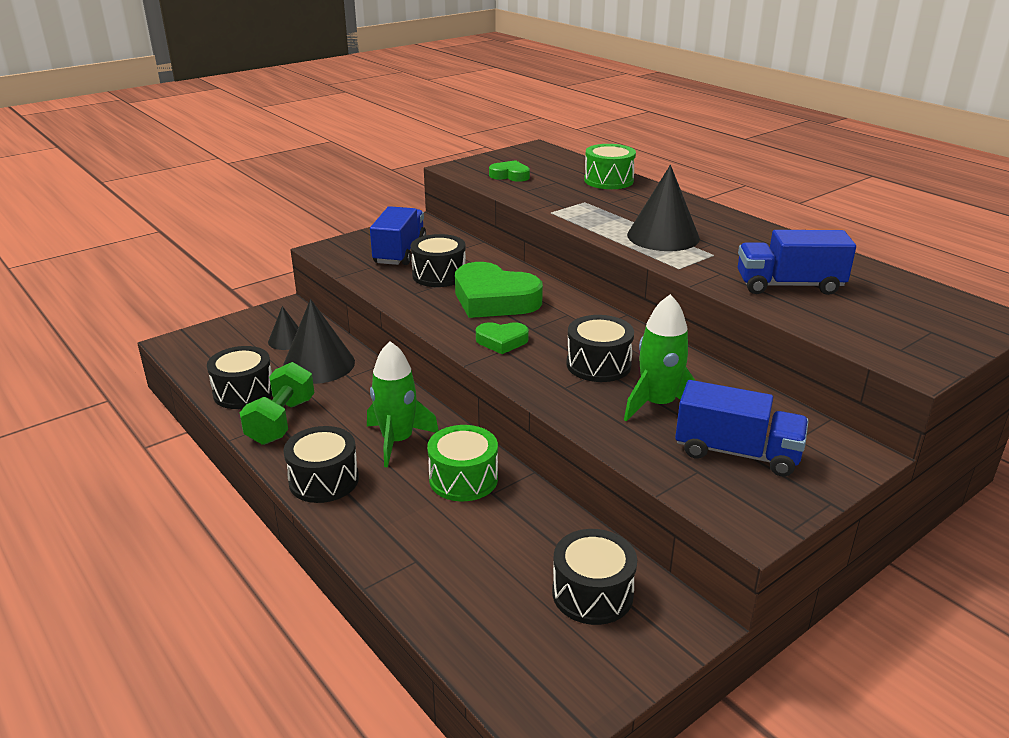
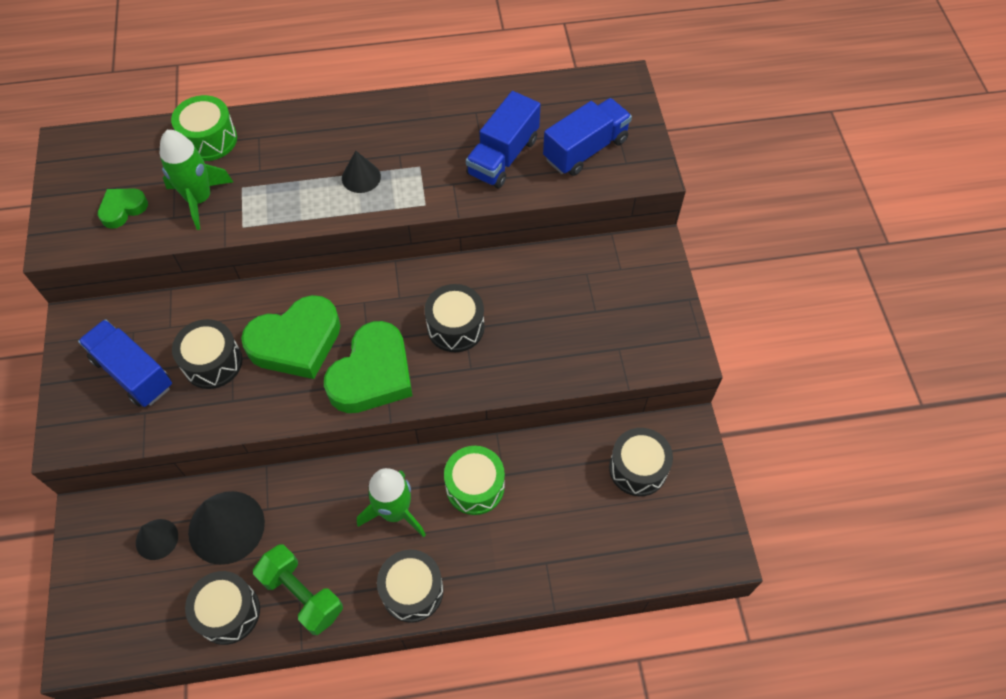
camera: 60 degrees left, 30 degrees up
green heart [476,322,529,354] -> green heart [324,321,413,413], size x1.96
green rocket [624,294,695,422] -> green rocket moved to [160,130,233,230]
black cone [627,165,700,251] -> black cone [342,151,381,193], size x0.55
blue truck [675,380,809,477] -> blue truck moved to [543,98,632,176]

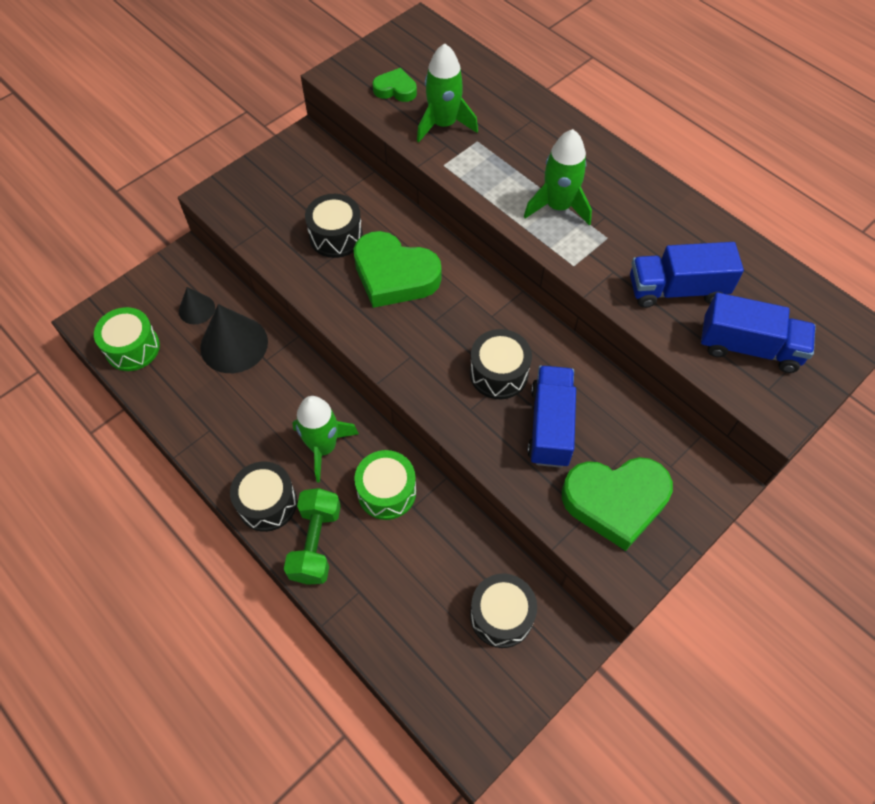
camera: 55 degrees right, 0 degrees up
blue truck [78,319,172,407] -> blue truck moved to [527,366,576,468]
green drum [171,95,237,161] -> green drum moved to [94,307,160,371]
black drum [185,571,260,645] -> none
green dumbbell [253,544,343,635] -> green dumbbell moved to [284,488,341,585]
green heart [324,321,413,413] -> green heart moved to [562,457,673,551]
black cone [342,151,381,193] -> green rocket [524,129,592,225]

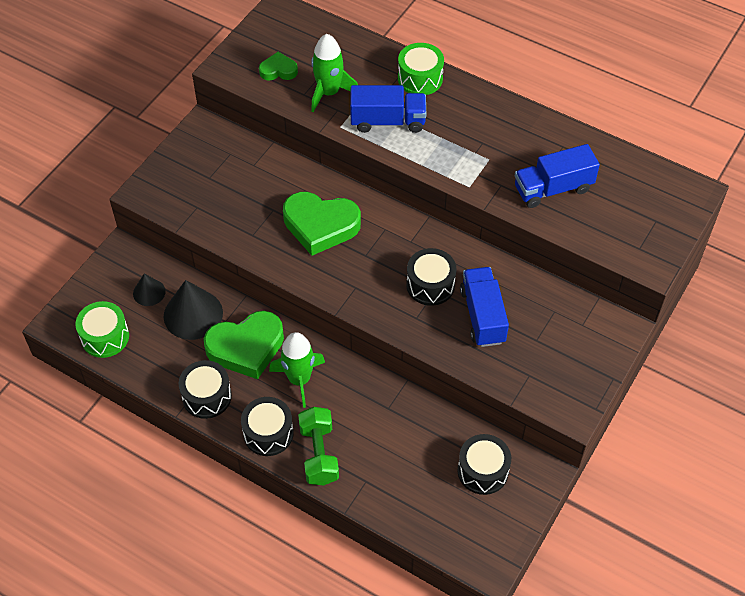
camera: 15 degrees left, 5 degrees down
black drum [305,194,363,258] -> black drum moved to [179,360,232,419]
green drum [354,450,416,520] -> green drum moved to [398,43,444,95]
green rocket [524,129,592,225] -> none
green heart [562,457,673,551] -> green heart moved to [204,311,284,379]
blue truck [701,293,816,373] -> blue truck moved to [350,85,426,133]

